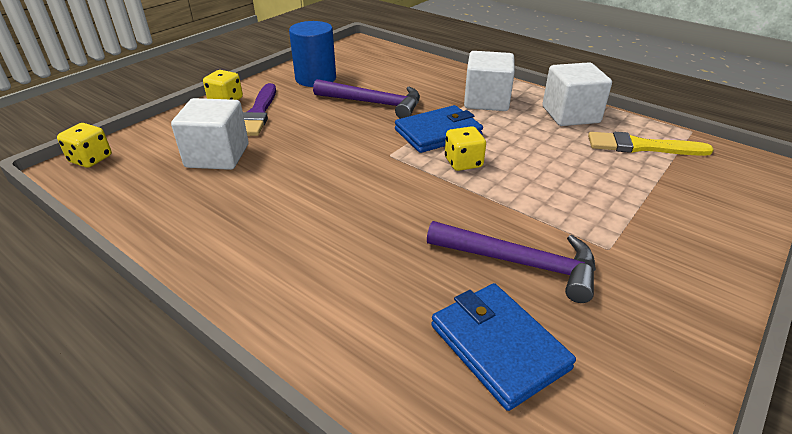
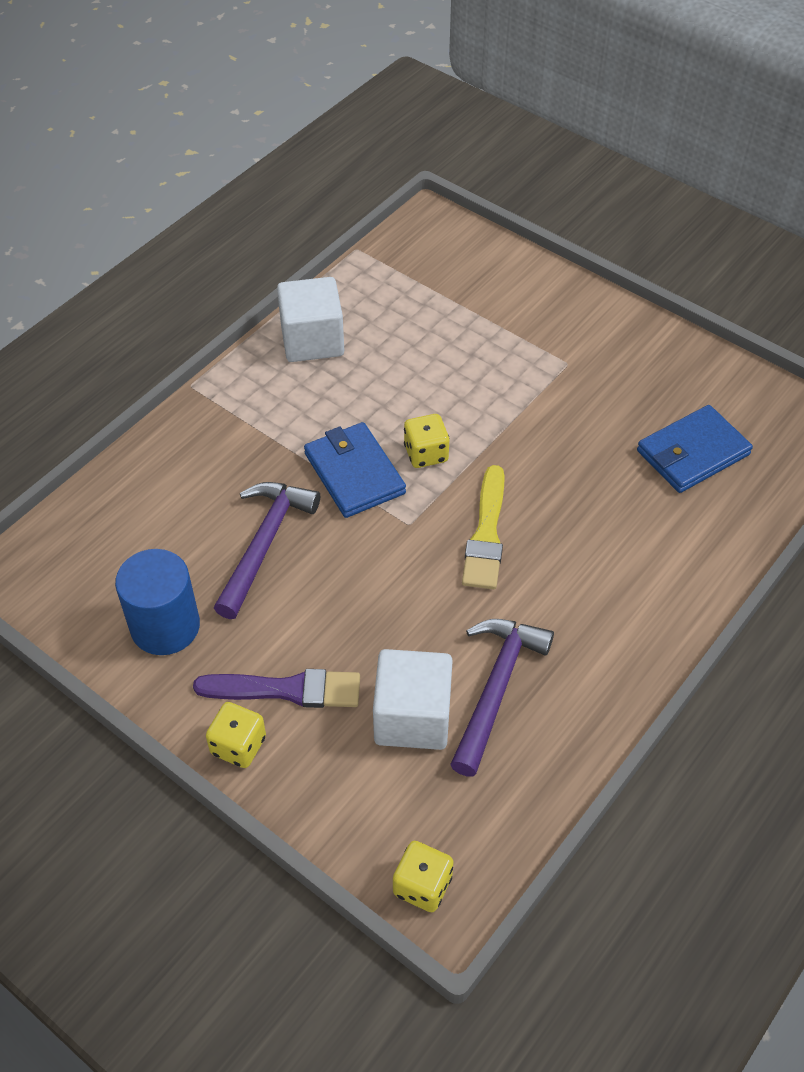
camera: 90 degrees left, 15 degrees up
purple hammer [427,221,596,303] -> purple hammer moved to [450,619,554,777]
white cube [464,51,515,111] -> none
yellow brush [588,132,714,156] -> yellow brush moved to [462,465,505,589]

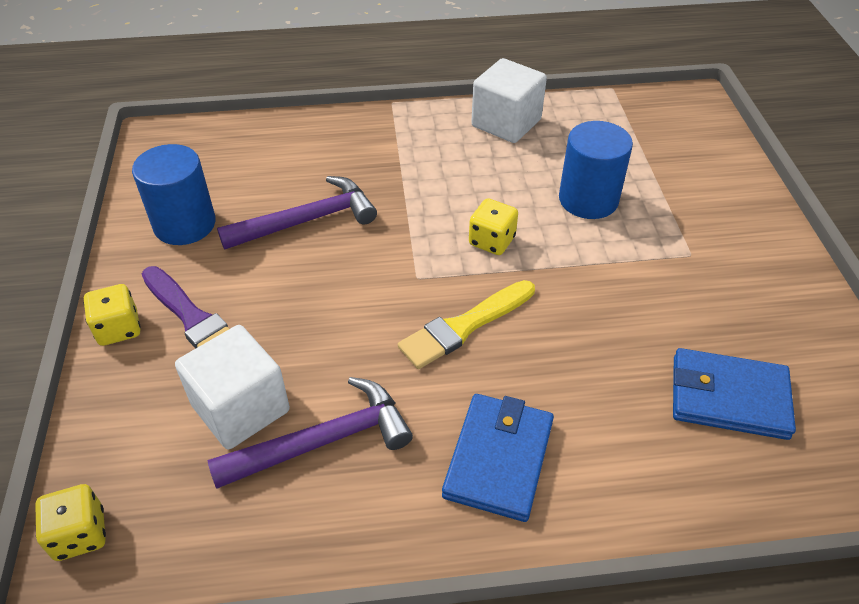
camera: 45 degrees right, 5 degrees down
blue wallet [304,422,406,518] -> blue wallet moved to [442,394,554,522]
none -> blue cylinder [559,121,633,219]

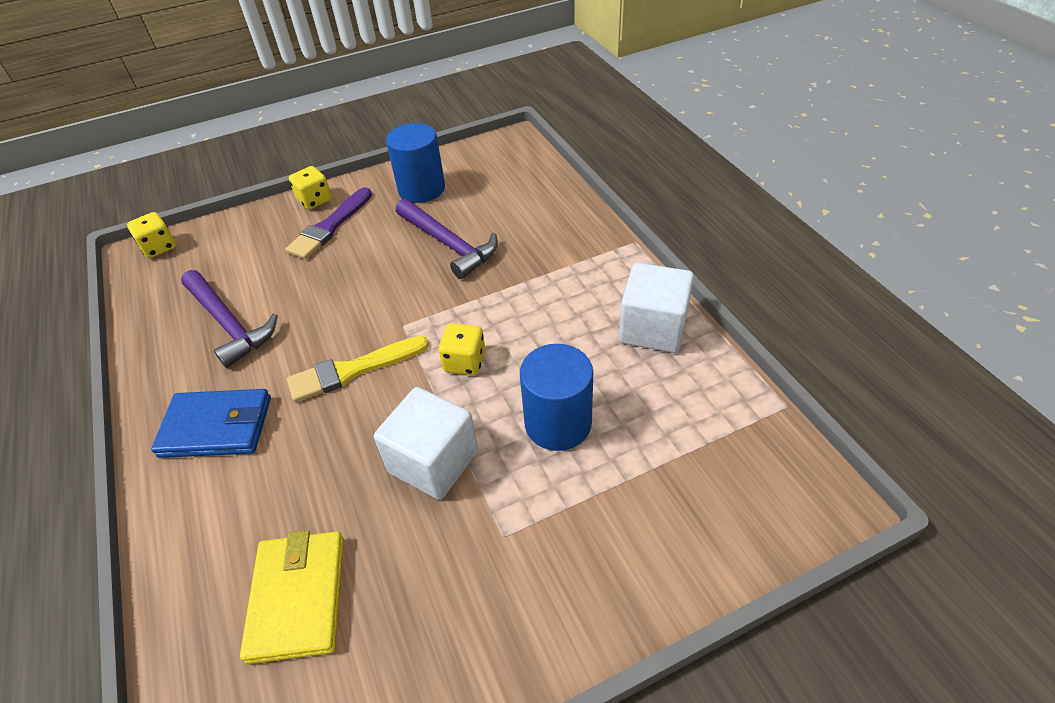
camera: 75 degrees right, 0 degrees up
white cube [175,325,290,449] -> white cube moved to [374,387,478,500]
yellow brush [398,280,535,369] -> yellow brush turned 60 degrees counterclockwise [287,336,429,402]
blue wallet [673,348,796,440] -> yellow wallet [240,530,344,664]

